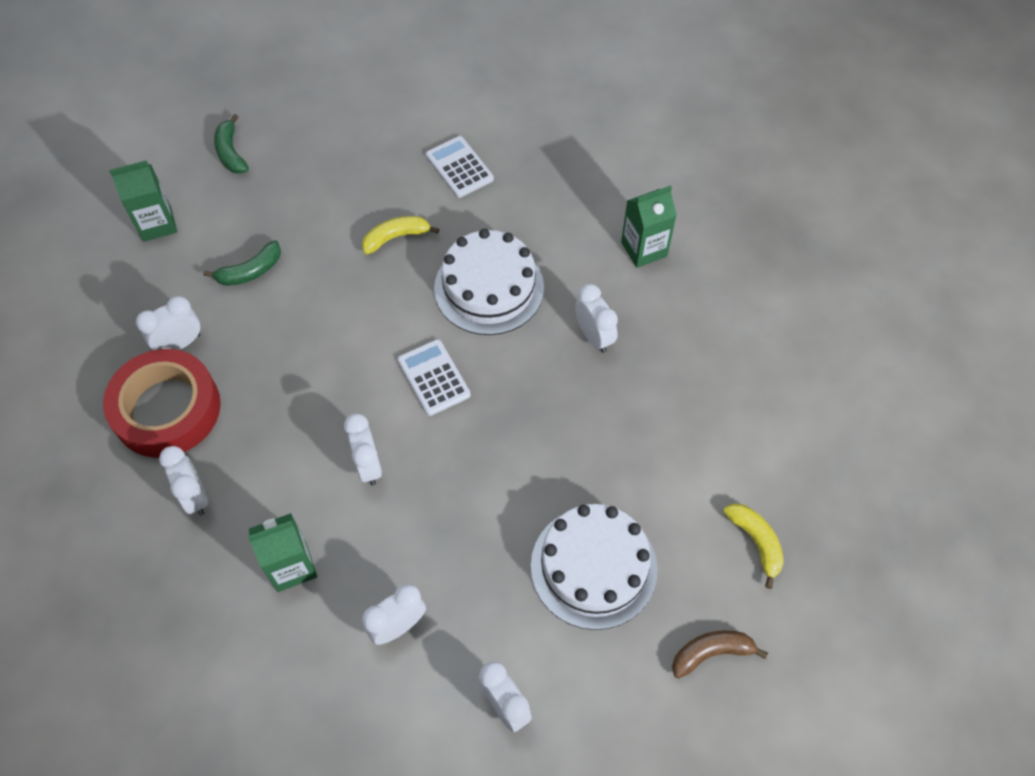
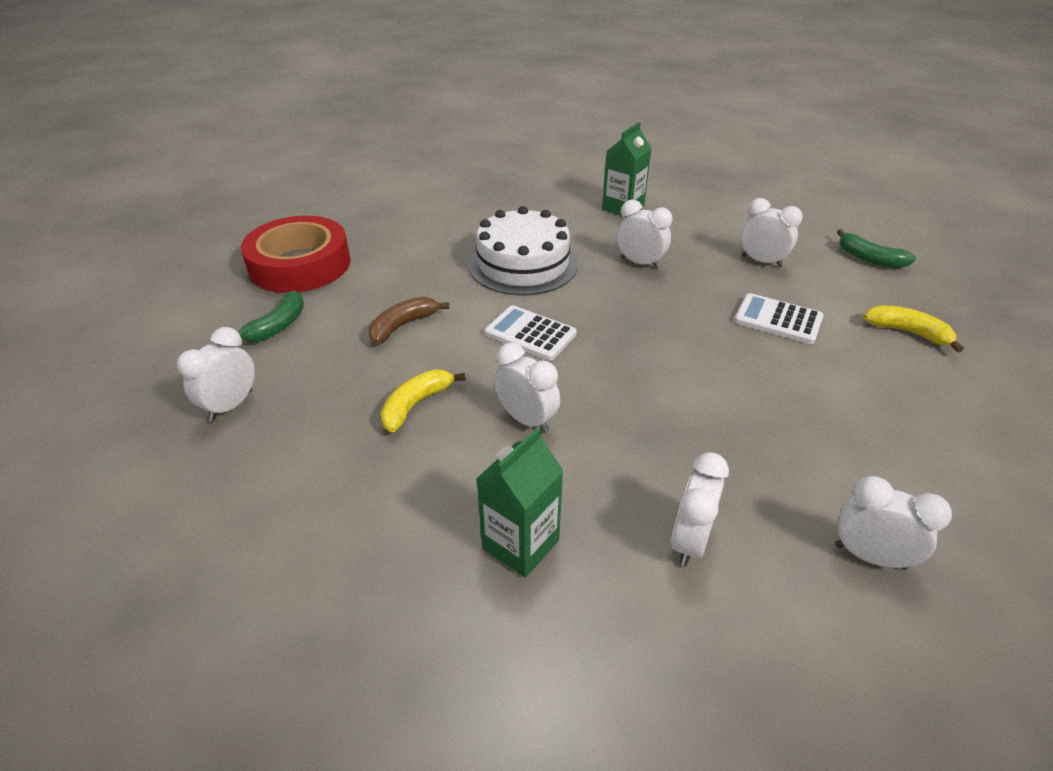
camera: 30 degrees left, 20 degrees down
red tape [103,349,221,458] -> red tape moved to [241,216,350,293]
green carton [109,160,177,242] -> none
white clock [159,446,208,516] -> white clock moved to [740,198,803,267]
green banana [214,114,249,174] -> green banana moved to [837,229,916,268]
yellow banana [362,216,439,254] -> yellow banana moved to [380,370,466,433]
white calculator [426,136,494,198] -> white calculator moved to [734,293,824,344]
white cake [531,504,658,630] -> none
brown banana [672,630,768,678] -> brown banana moved to [369,297,449,344]

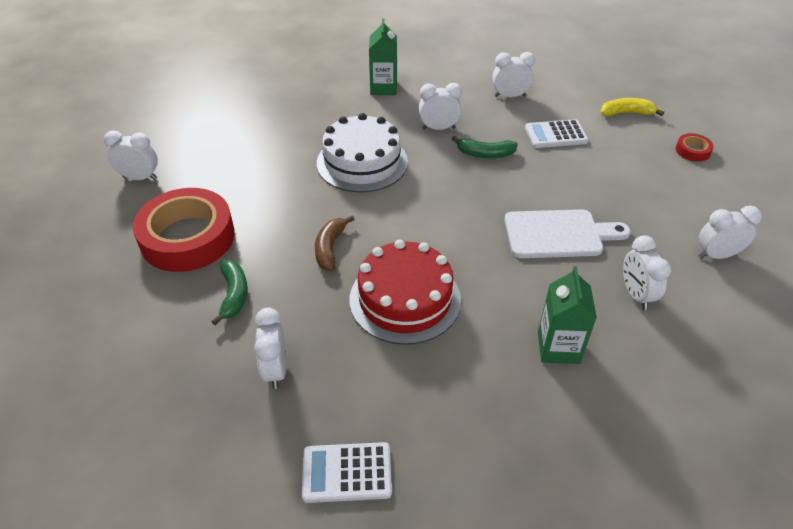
camera: 35 degrees left, 5 degrees up
yellow banana [380,370,466,433] -> red cake [350,239,461,345]
white calculator [485,305,577,361] -> white calculator moved to [302,442,392,503]
white clock [494,343,560,433] -> white clock moved to [104,130,158,180]
green banana [837,229,916,268] -> green banana moved to [451,136,518,158]
none -> white cutting board [504,209,631,258]
none -> red tape [676,133,714,162]

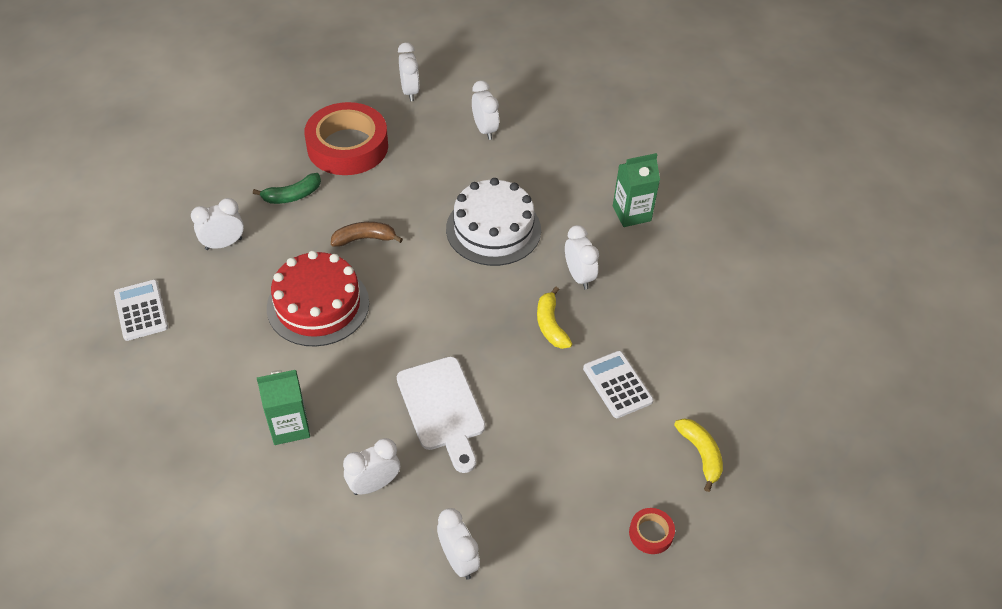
camera: 70 degrees right, 5 degrees up
green banana [451,136,518,158] -> yellow banana [537,287,572,349]
white clock [492,52,535,97] -> white clock moved to [472,80,499,140]

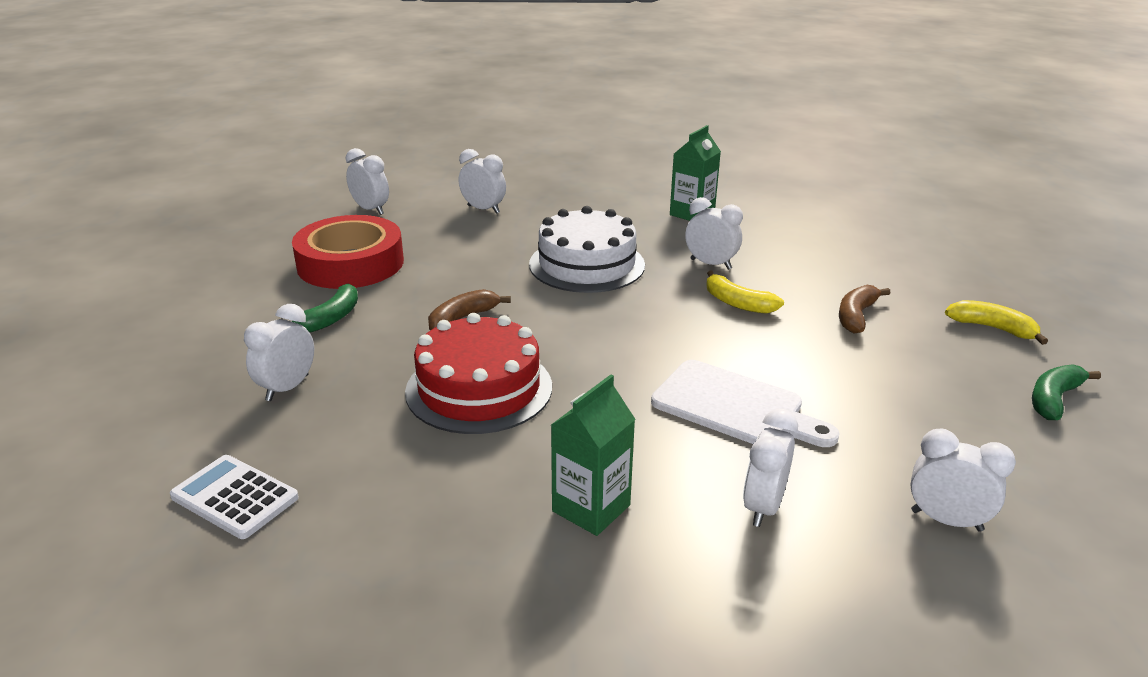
camera: 35 degrees left, 20 degrees down
white calculator [583,351,654,418] -> brown banana [839,285,890,334]
red tape [629,508,675,554] -> green banana [1032,364,1101,420]

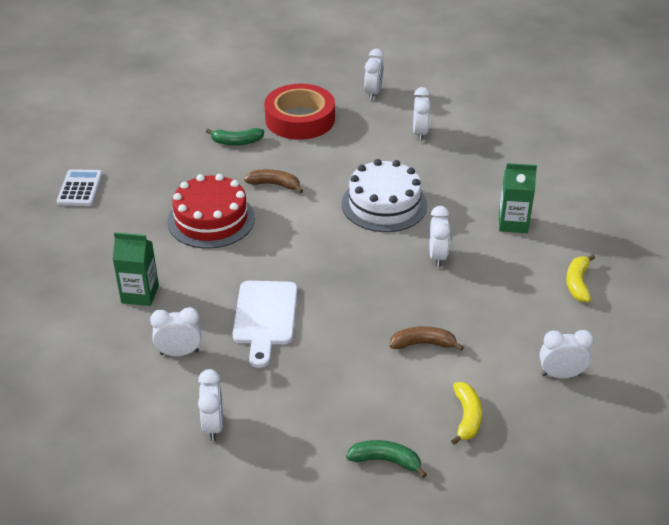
camera: 60 degrees right, 10 degrees up
white clock [244,304,314,401] -> white clock moved to [539,330,594,378]
yellow banana [706,271,784,314] -> yellow banana moved to [566,255,595,302]

